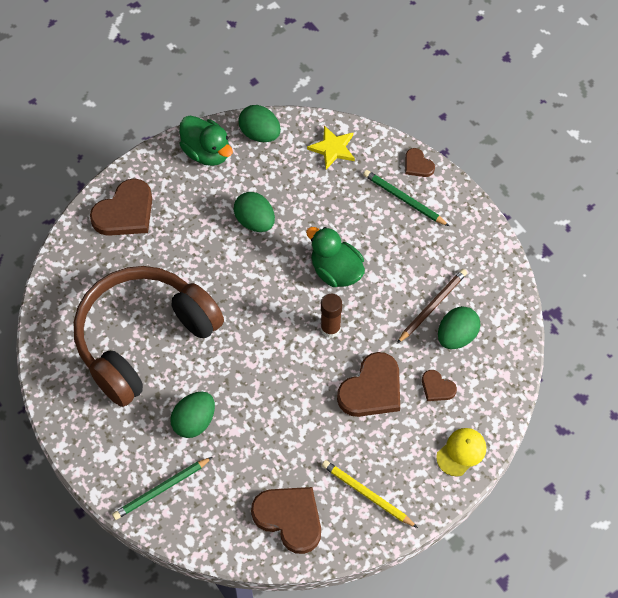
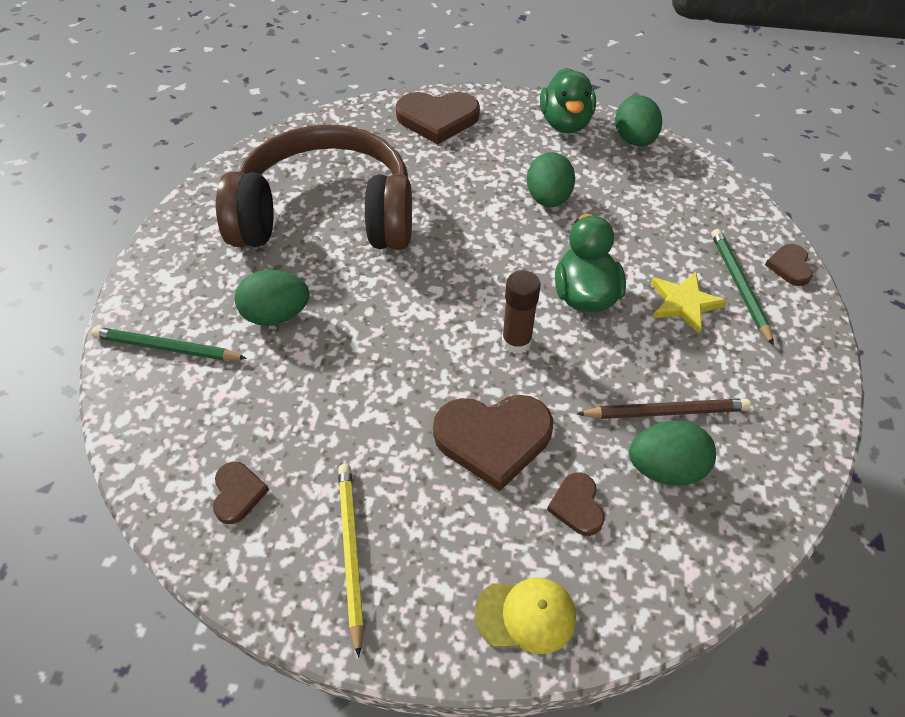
camera: 45 degrees right, 10 degrees down
brown heart [251,487,321,554] -> brown heart [213,462,269,524], size x0.51
yellow star [307,126,355,169] -> yellow star moved to [651,272,727,334]

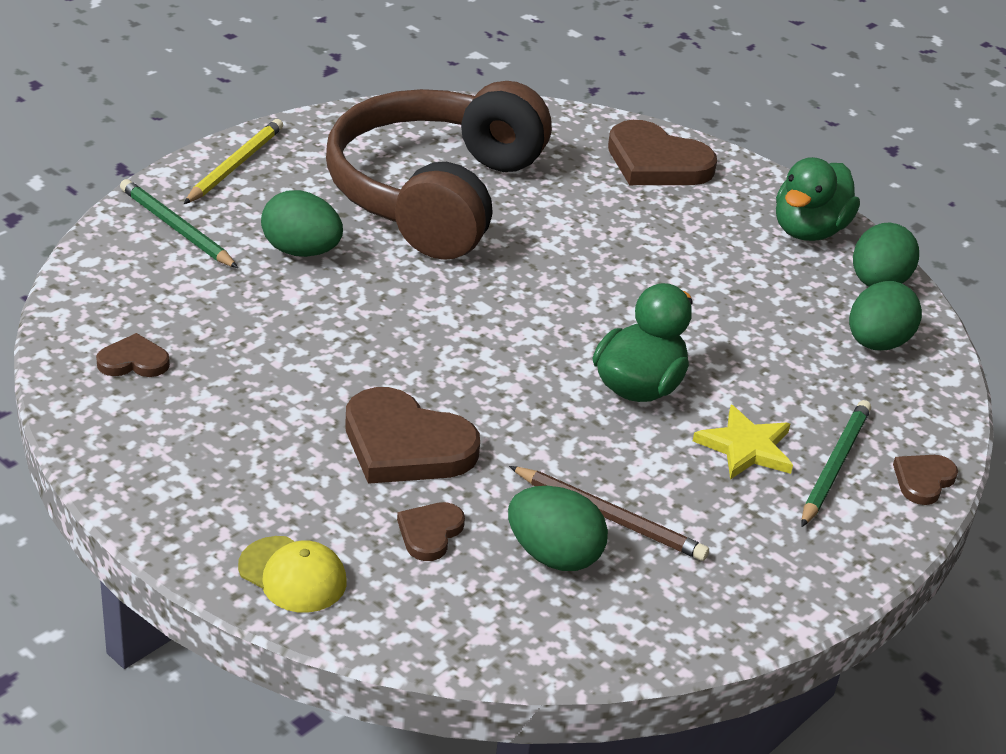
camera: 30 degrees right, 15 degrees down
brown heart [213,462,269,524] -> brown heart turned 120 degrees counterclockwise [96,333,170,377]
brown headphones [216,124,412,250] -> brown headphones turned 105 degrees counterclockwise [326,81,552,260]
yellow pencil [338,464,364,658] -> yellow pencil moved to [184,119,283,204]
brown glue stick [502,270,541,354] -> none
green egg [527,152,575,207] -> green egg moved to [849,281,922,350]

